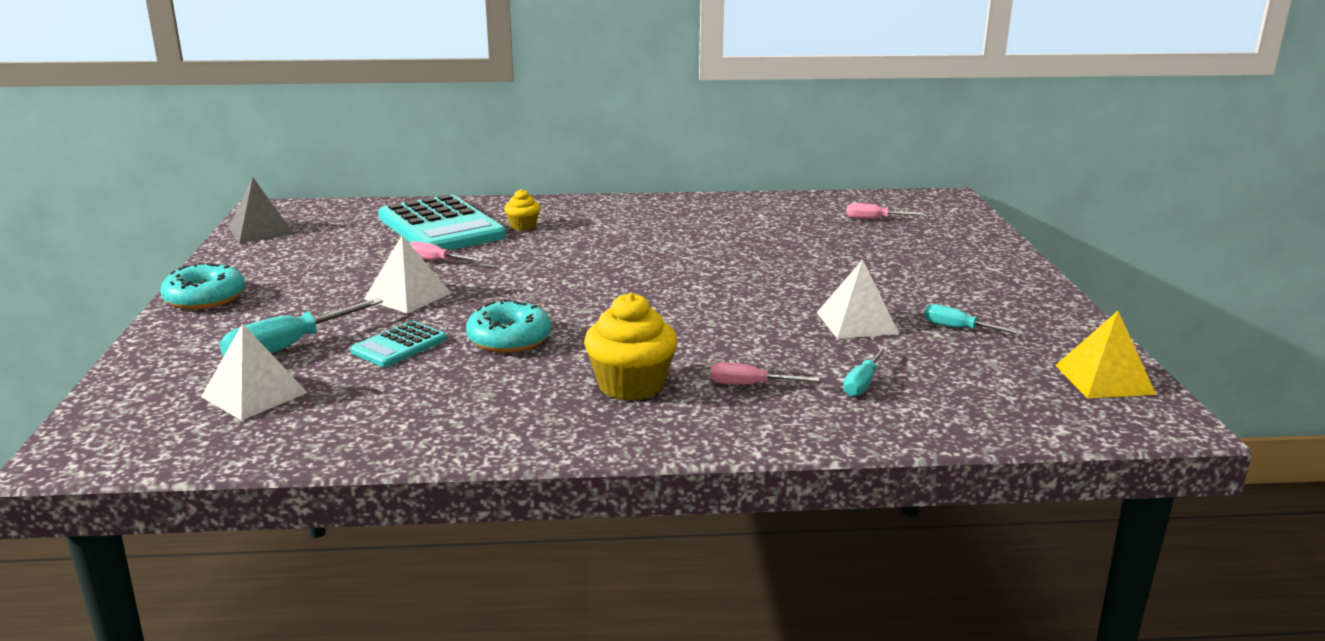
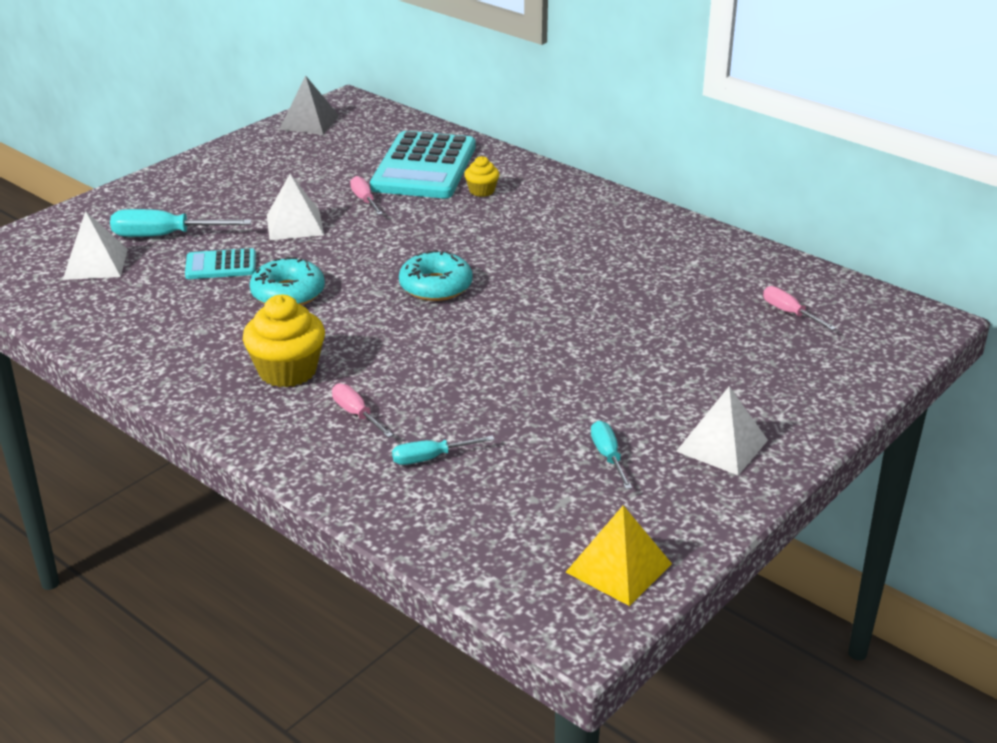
camera: 45 degrees right, 10 degrees up
turquoise donut [160,263,245,310] -> turquoise donut moved to [399,250,472,301]
white pyramid [816,259,899,339] -> white pyramid moved to [676,386,768,476]

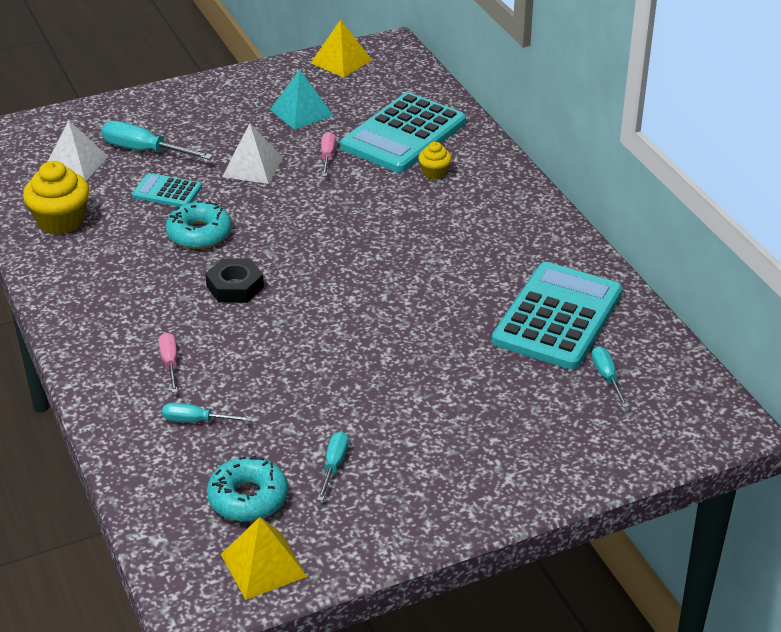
camera: 25 degrees right, 5 degrees up
yellow cupcake [243,295,325,387] -> yellow cupcake moved to [23,161,89,235]
grey pyramid [279,76,339,134] -> yellow pyramid [311,20,372,77]
turquoise donut [399,250,472,301] -> turquoise donut moved to [207,455,288,522]
white pyramid [676,386,768,476] -> none
pink screwdriver [763,286,836,330] -> turquoise screwdriver [592,346,629,408]
none -> black nut [205,258,264,303]
none -> turquoise pyramid [270,70,334,130]
none -> turquoise calculator [492,262,623,369]

